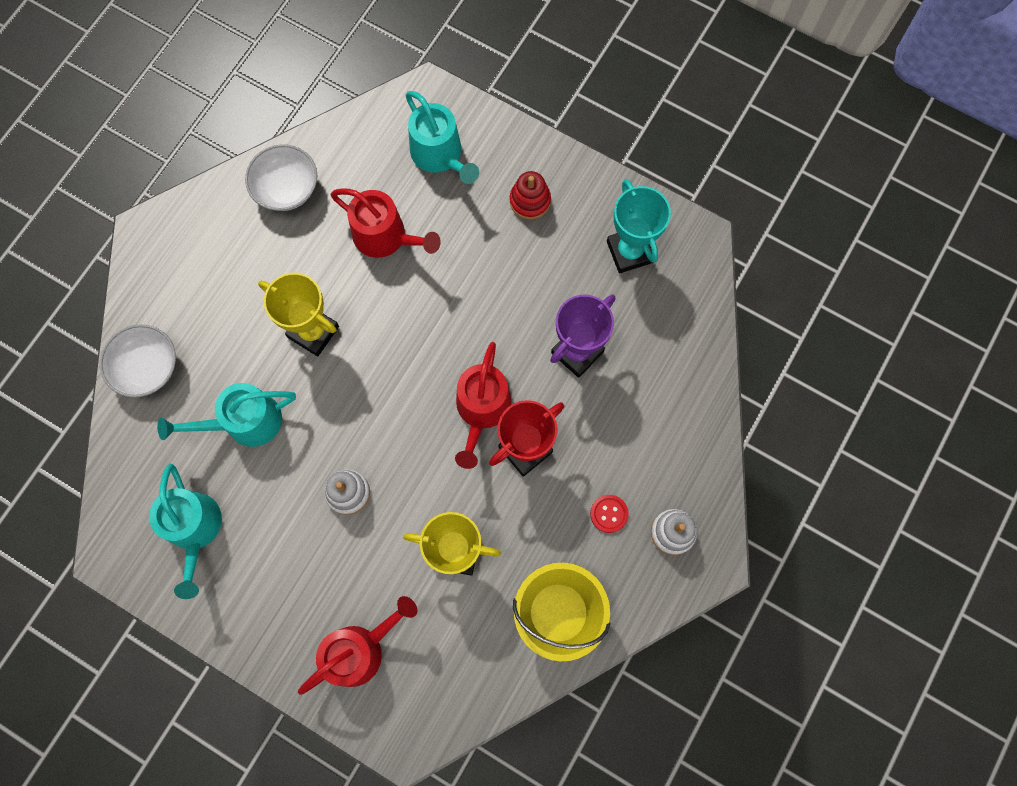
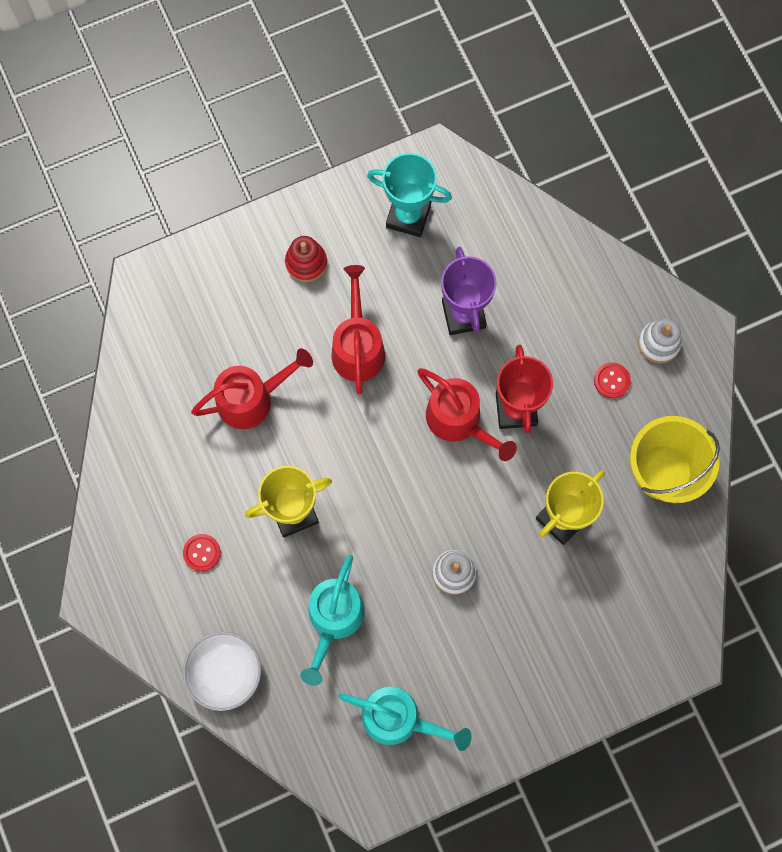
camera: 55 degrees left, 0 degrees up
white bowl [245,144,317,211] -> none
red watering can [298,596,417,695] -> red watering can moved to [331,265,385,395]
turquoise watering can [405,91,479,184] -> none
none -> red button [183,534,221,571]

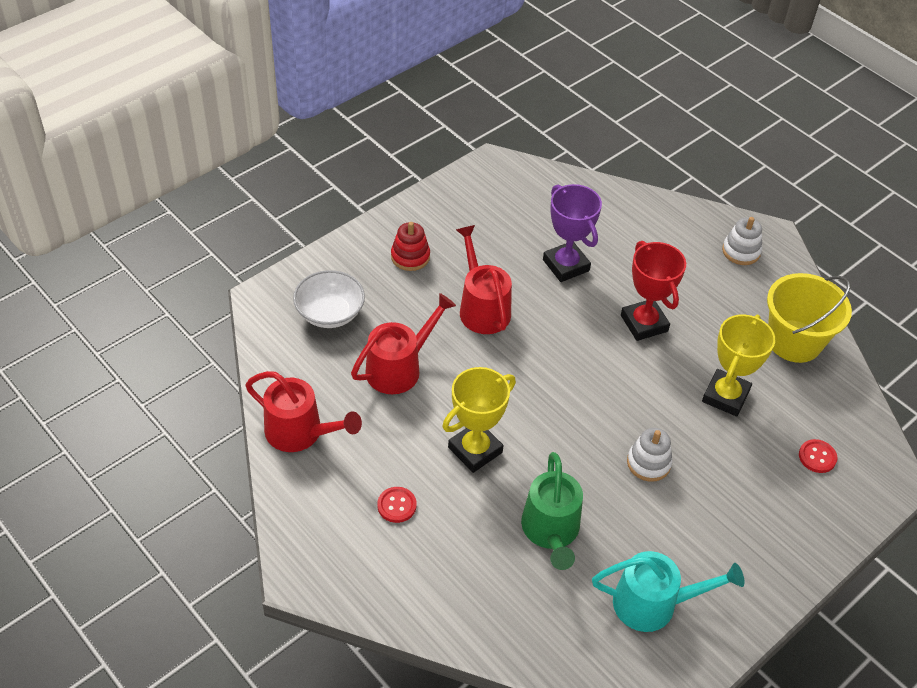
camera: 20 degrees left, 25 degrees down
white bowl [183,632,261,711] -> white bowl moved to [293,270,365,328]
turquoise watering can [300,555,365,686] -> green watering can [521,452,583,570]
turquoise trophy [367,153,452,237] -> none
red watering can [417,368,517,461] -> red watering can moved to [245,371,362,452]
red button [594,363,631,398] -> red button moved to [799,439,838,473]

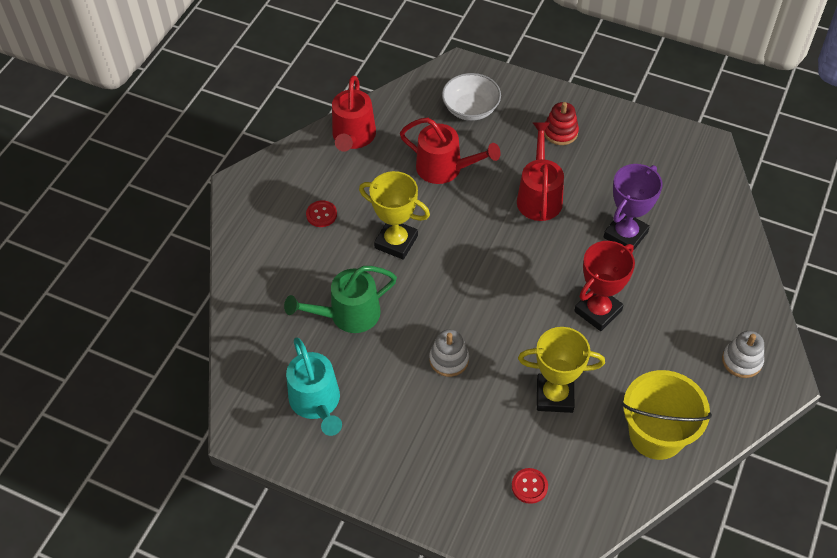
camera: 70 degrees right, 5 degrees up
red watering can [456,225,512,334] -> red watering can turned 45 degrees counterclockwise [517,122,564,221]

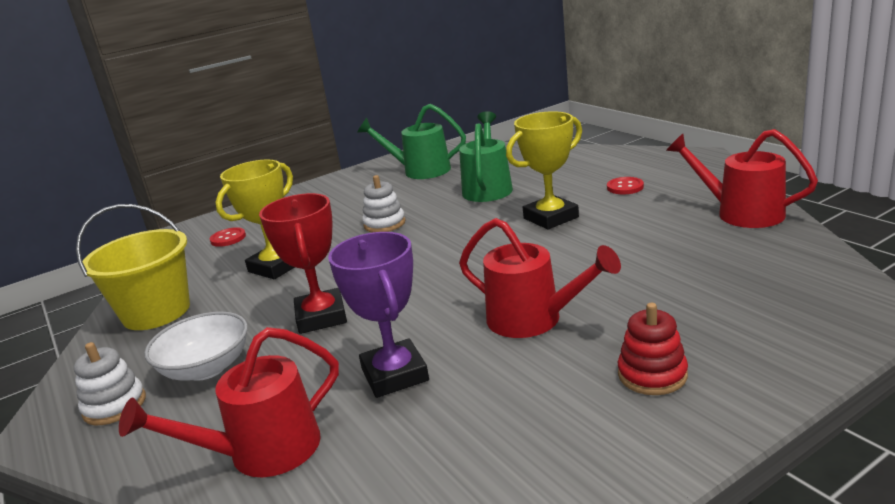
camera: 125 degrees right, 30 degrees down
turquoise watering can [286,337,342,436] -> green watering can [357,104,466,179]
red watering can [400,118,501,184] -> red watering can moved to [119,327,339,477]
white bowl [442,73,501,121] -> white bowl moved to [144,312,248,381]

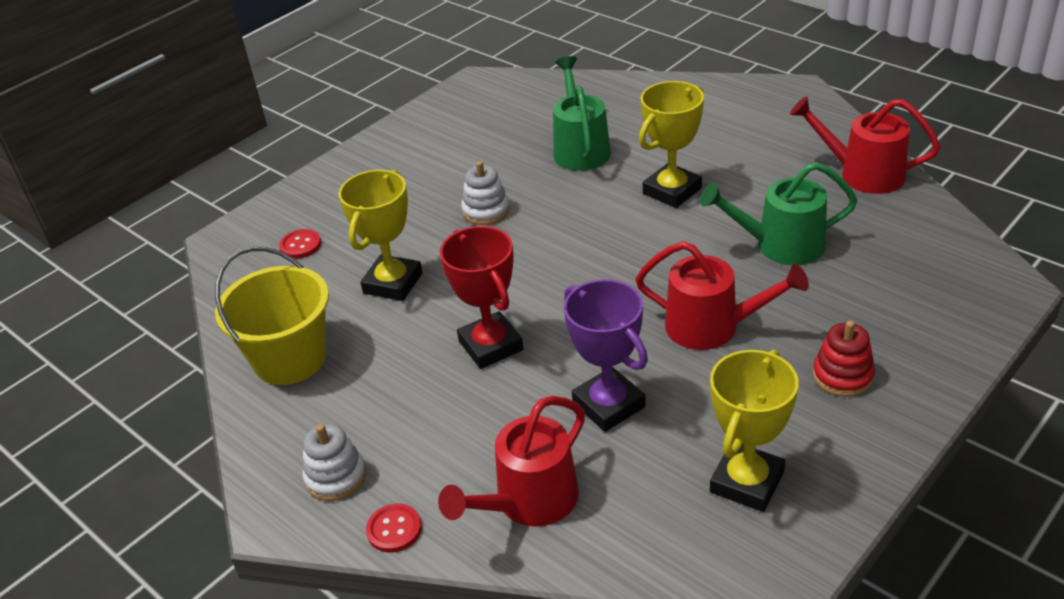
camera: 15 degrees left, 15 degrees up
white bowl [144,312,248,381] -> none
green watering can [357,104,466,179] -> green watering can moved to [700,162,858,265]
red button [607,177,644,194] -> red button moved to [366,504,422,553]
none -> yellow trophy [710,350,799,512]

